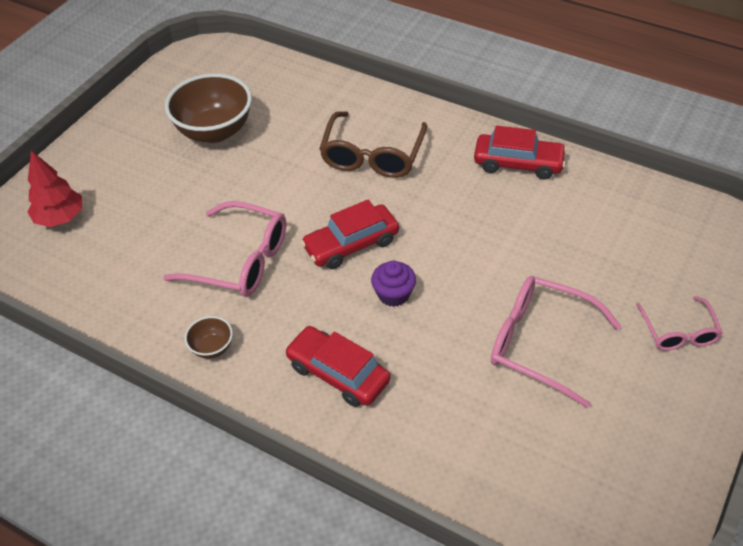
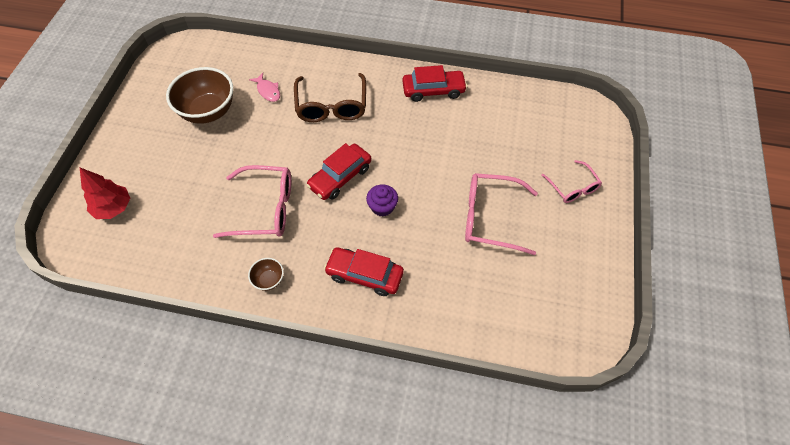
camera: 20 degrees left, 10 degrees up
none -> pink fish [249,73,280,102]

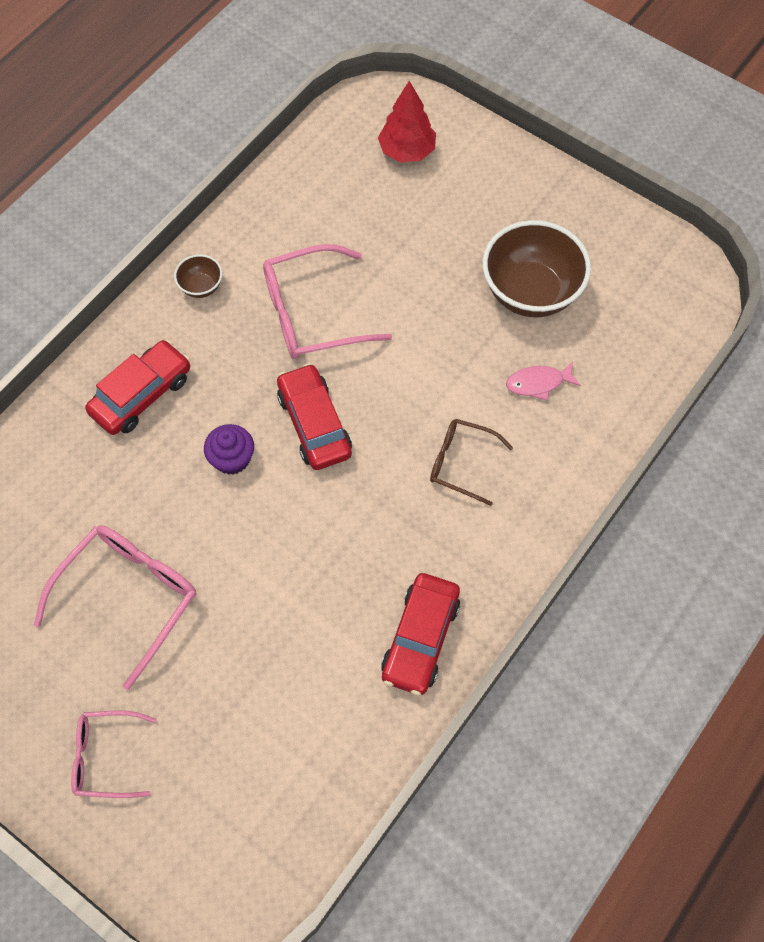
camera: 115 degrees right, 5 degrees up
pink glasses [213,165,291,238] -> pink glasses turned 45 degrees clockwise [263,244,392,359]
brown glasses [294,73,366,122] -> brown glasses [430,419,513,506], size x0.60

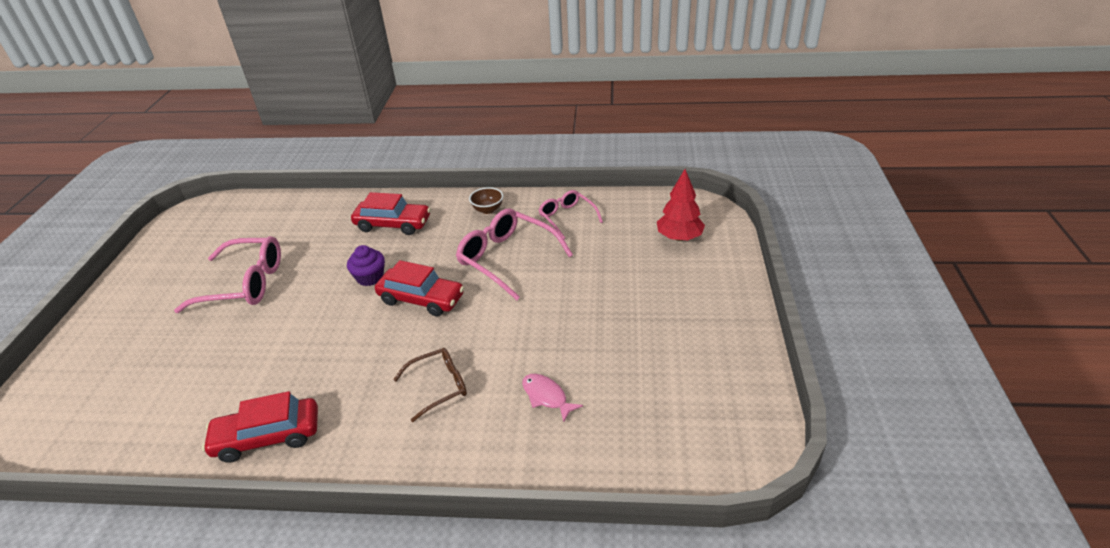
camera: 60 degrees right, 25 degrees down
pink glasses [71,710,156,798] -> pink glasses moved to [539,190,603,239]
red car [277,363,352,470] -> red car turned 75 degrees clockwise [375,260,464,317]
brown glasses [430,419,513,506] -> brown glasses turned 75 degrees clockwise [393,348,467,422]
brown bowl [482,220,591,317] -> none

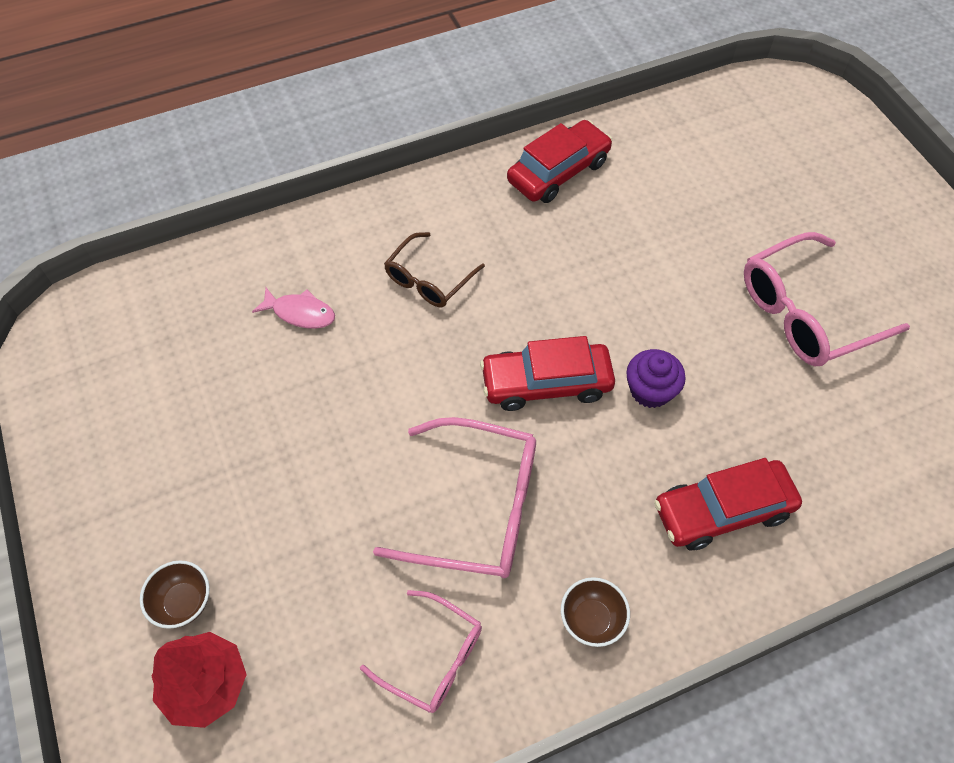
camera: 150 degrees right, 20 degrees up
none -> brown bowl [140,560,210,629]

